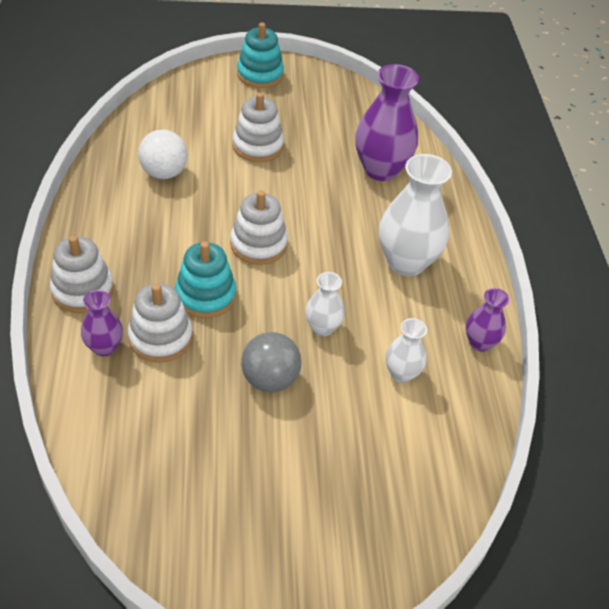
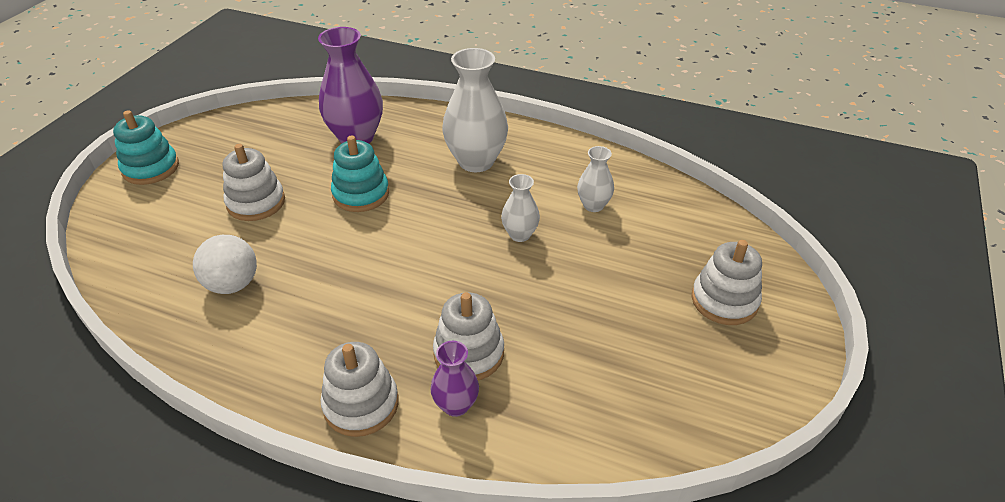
camera: 60 degrees left, 5 degrees down
turquoise stacking toy [175,241,236,318] -> turquoise stacking toy moved to [331,135,389,212]
white stacking toy [230,190,288,265] -> white stacking toy moved to [691,240,762,325]
grey ball [241,332,302,393] -> none
purple vase [466,288,509,352] -> none

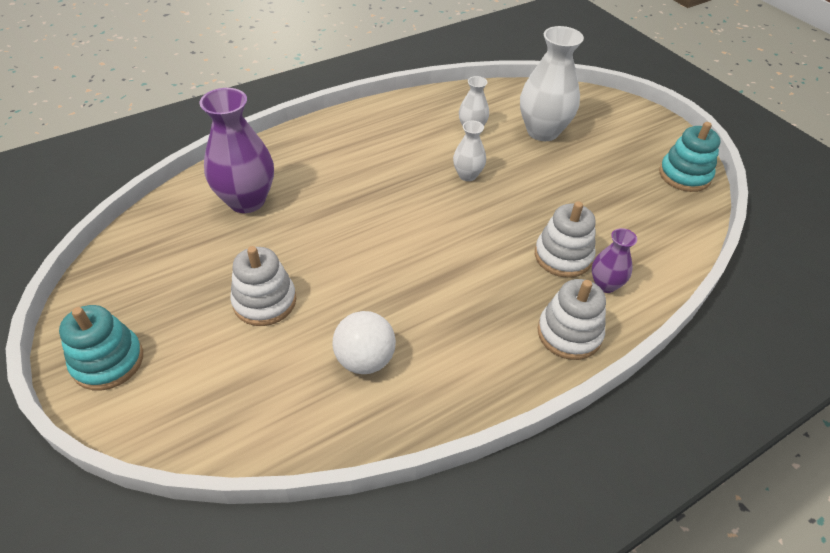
camera: 55 degrees left, 5 degrees up
turquoise stacking toy [331,135,389,212] -> turquoise stacking toy moved to [659,122,720,192]
white vase [442,48,508,172] -> white vase moved to [520,26,584,141]
white stacking toy [691,240,762,325] -> none

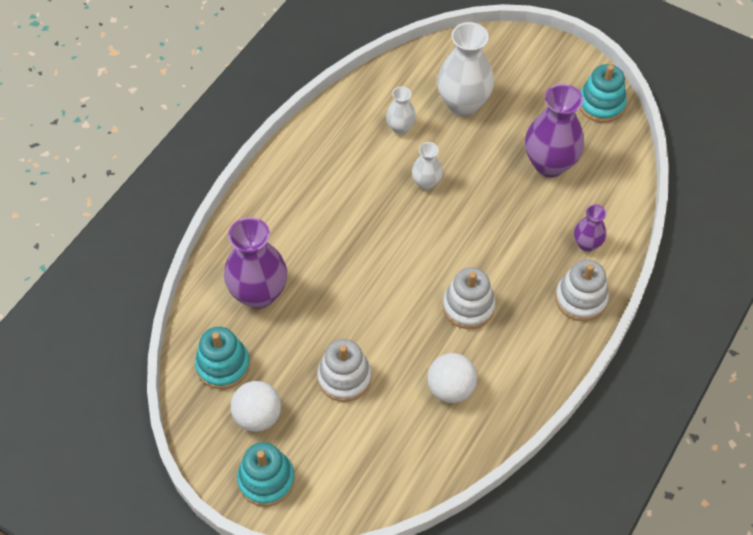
camera: 25 degrees left, 10 degrees up
white stacking toy [535,201,596,278] -> white stacking toy moved to [443,267,496,329]
none -> turquoise stacking toy [195,327,250,389]
none -> white ball [231,381,281,432]
none -> purple vase [525,84,584,177]

